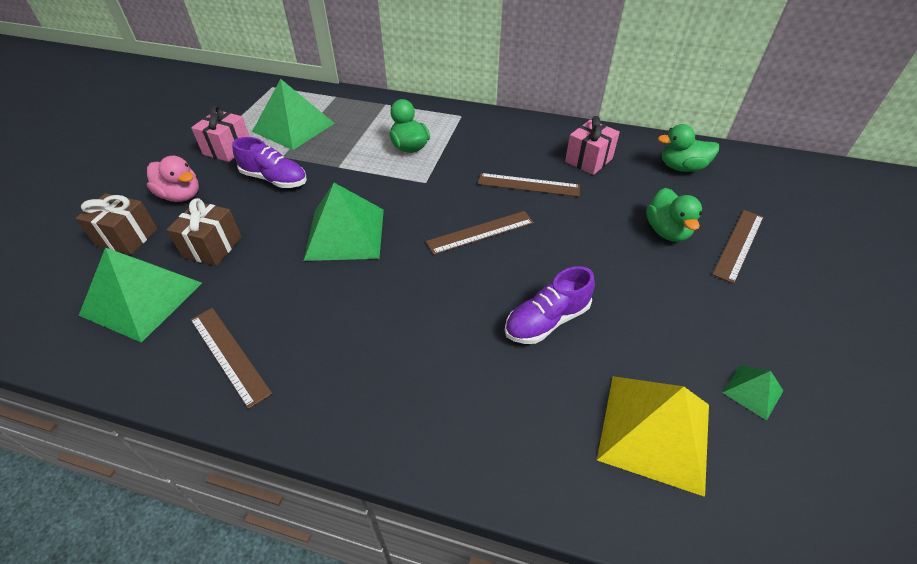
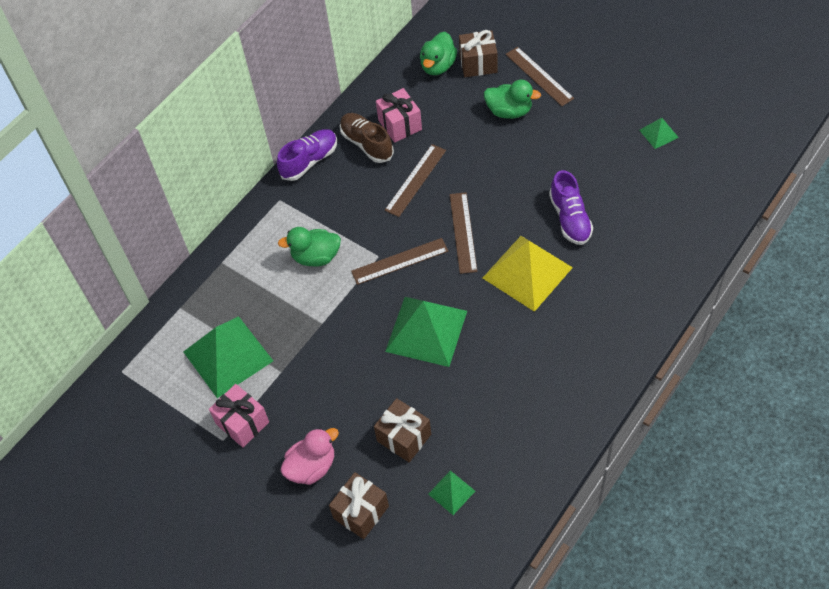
camera: 65 degrees left, 10 degrees up
green pyramid [79,248,202,343] -> green pyramid [428,470,475,515], size x0.47
brown ruler [190,308,272,409] -> brown ruler moved to [351,238,448,285]
purple shoe [233,137,307,188] -> purple shoe moved to [277,129,337,181]
yellow pyramid [597,376,709,497] -> yellow pyramid moved to [483,236,573,312]
none -> brown shoe [340,113,394,163]
none -> brown gift [459,30,497,77]

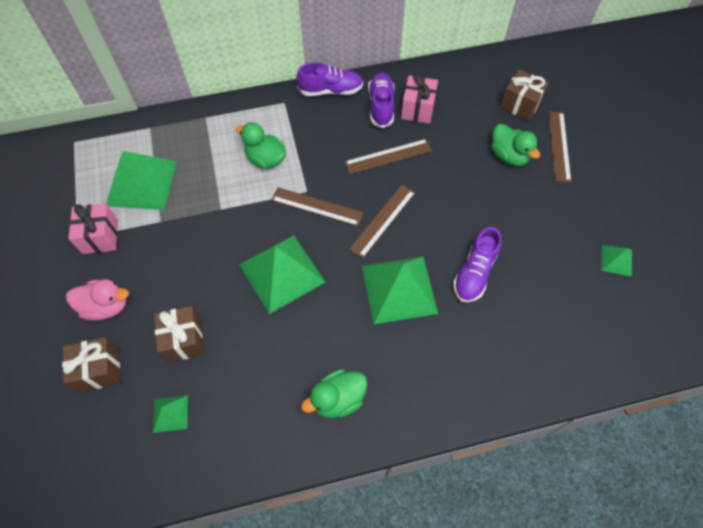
camera: 35 degrees right, 5 degrees up
brown shoe [340,113,394,163] -> purple shoe [368,72,394,128]
green duck [420,32,457,75] -> green duck moved to [301,369,368,418]
yellow pyramid [483,236,573,312] -> green pyramid [362,256,438,324]

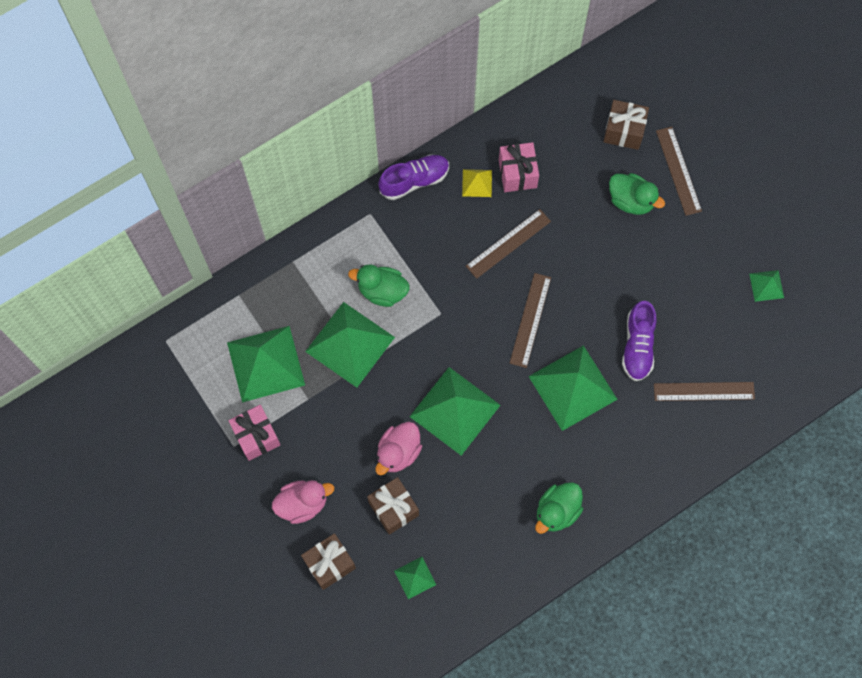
camera: 20 degrees left, 10 degrees up
brown ruler [271,187,363,226] -> brown ruler moved to [654,382,755,401]
purple shoe [368,72,394,128] -> yellow pyramid [462,169,492,197]
none -> green pyramid [305,302,395,388]
none -> pink duck [375,421,422,475]

